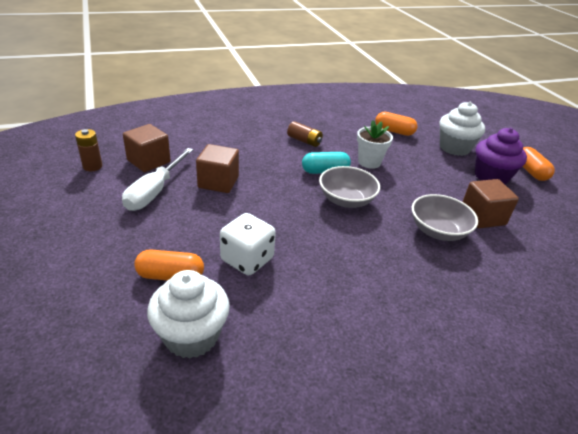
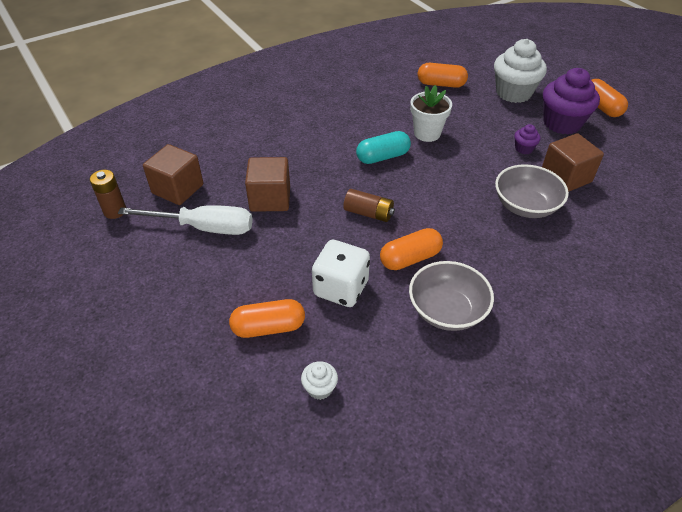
camera: 10 degrees left, 10 degrees up
white screwdriver [122,148,193,211] -> white screwdriver turned 90 degrees counterclockwise [118,205,253,235]
white cupcake [147,270,230,358] -> white cupcake [301,361,338,400], size x0.45
brown battery [287,121,323,147] -> brown battery moved to [343,189,395,222]
grey bowl [319,166,380,208] -> grey bowl moved to [409,261,494,331]
none -> orange capsule [380,228,443,270]
none -> purple cupcake [514,124,541,154]

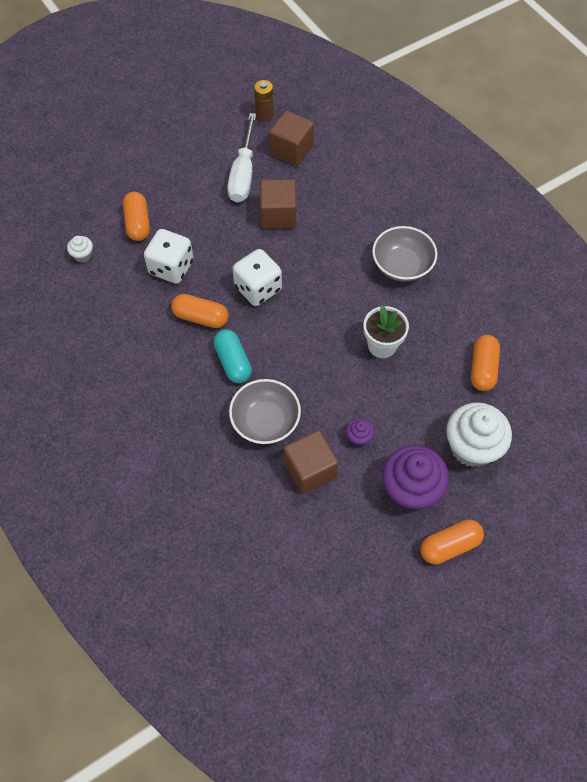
camera: 90 degrees right, 15 degrees up
brown battery [343,189,395,222] -> white dice [232,249,282,306]
turquoise capsule [356,131,411,164] -> turquoise capsule moved to [213,329,252,383]
orange capsule [380,228,443,270] -> orange capsule turned 45 degrees counterclockwise [171,294,229,328]
grey bowl [409,261,494,331] -> grey bowl moved to [372,226,437,282]

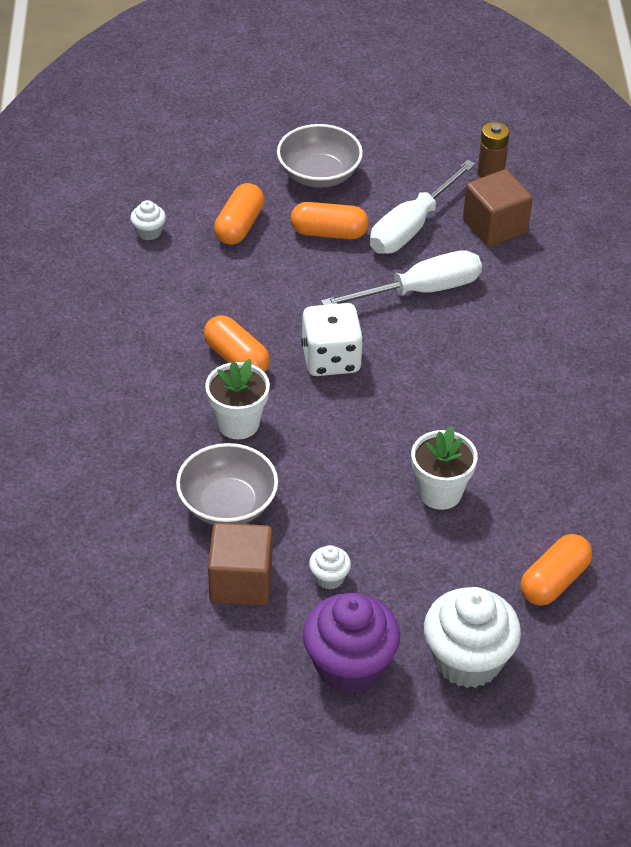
camera: 30 degrees right, 15 degrees down
white dice [144,229,194,284] -> none
turquoise capsule [213,329,252,383] -> white flower pot [205,359,270,439]
brown cube [260,179,296,229] -> white screwdriver [321,250,482,305]
purple cupcake [346,418,375,447] -> white cupcake [309,545,351,589]
grey bowl [372,226,437,282] -> grey bowl moved to [277,124,363,188]
orange capsule [420,519,484,565] -> orange capsule moved to [290,202,369,239]

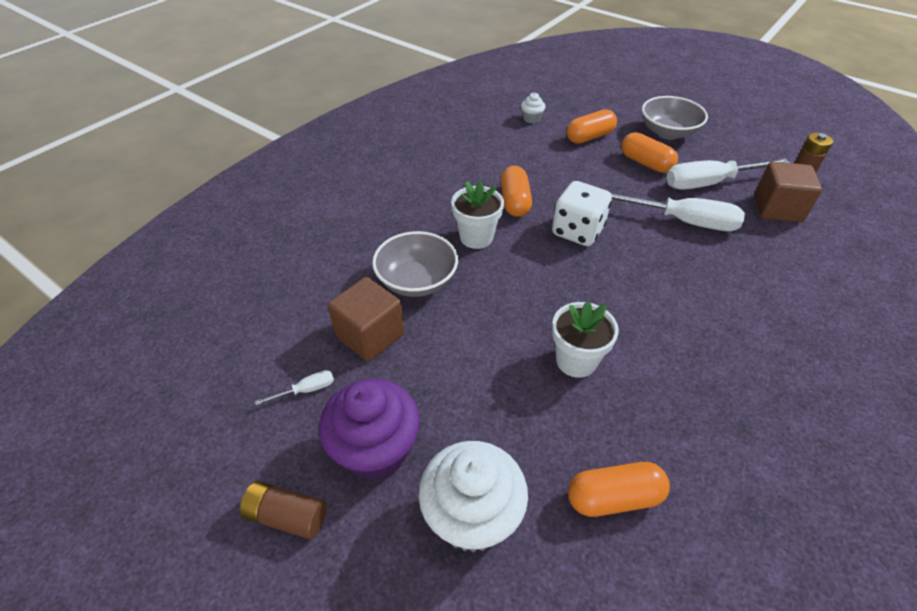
camera: 40 degrees right, 0 degrees up
white cupcake [309,545,351,589] -> none
none -> brown battery [240,481,326,539]
none -> white screwdriver [255,370,334,405]

